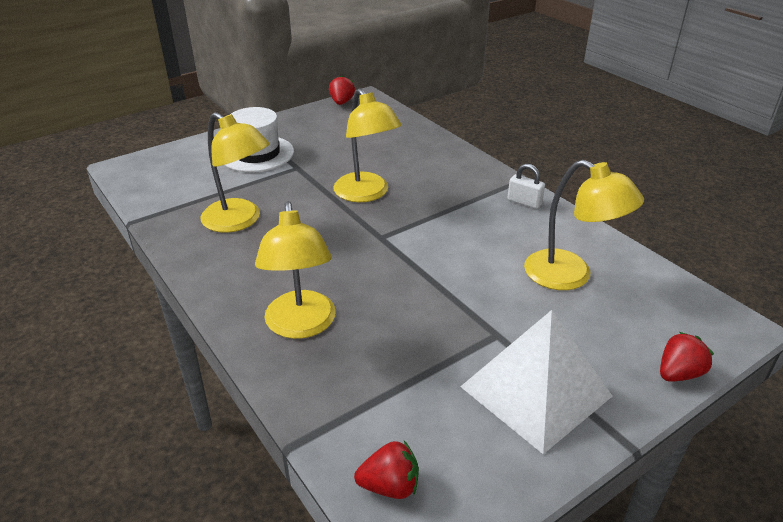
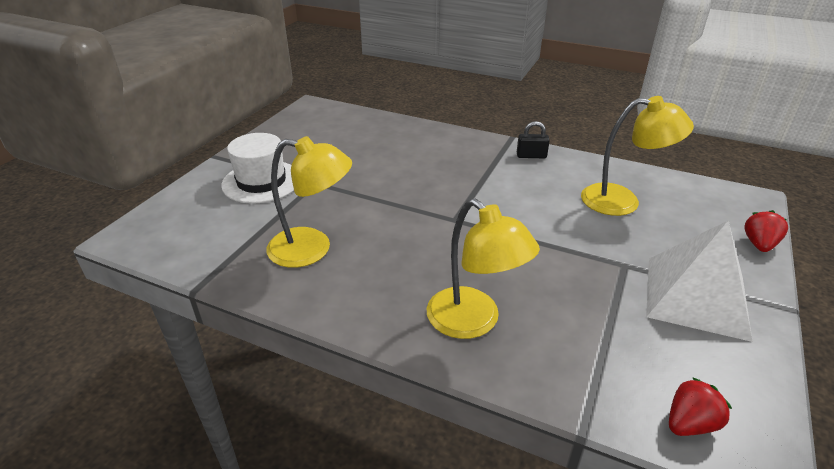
camera: 30 degrees left, 0 degrees up
red strawberry [329,75,355,105] -> none
yellow lamp [333,88,402,202] -> none
white padlock [507,164,545,209] -> black padlock [517,121,550,158]

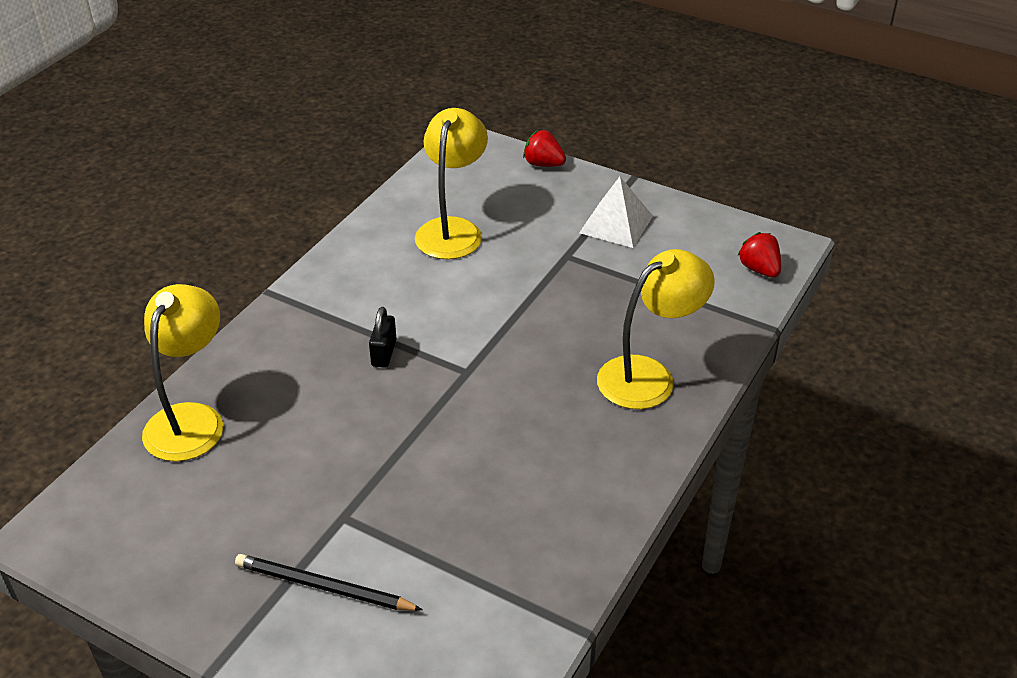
camera: 85 degrees left, 5 degrees up
white hat [221,133,294,204] -> black pencil [235,554,423,611]
yellow lamp [266,136,352,268] -> yellow lamp moved to [142,284,223,462]
black padlock [517,121,550,158] -> black padlock moved to [369,307,397,368]
white pyramid [646,220,753,342] -> white pyramid [579,177,653,248], size x0.65

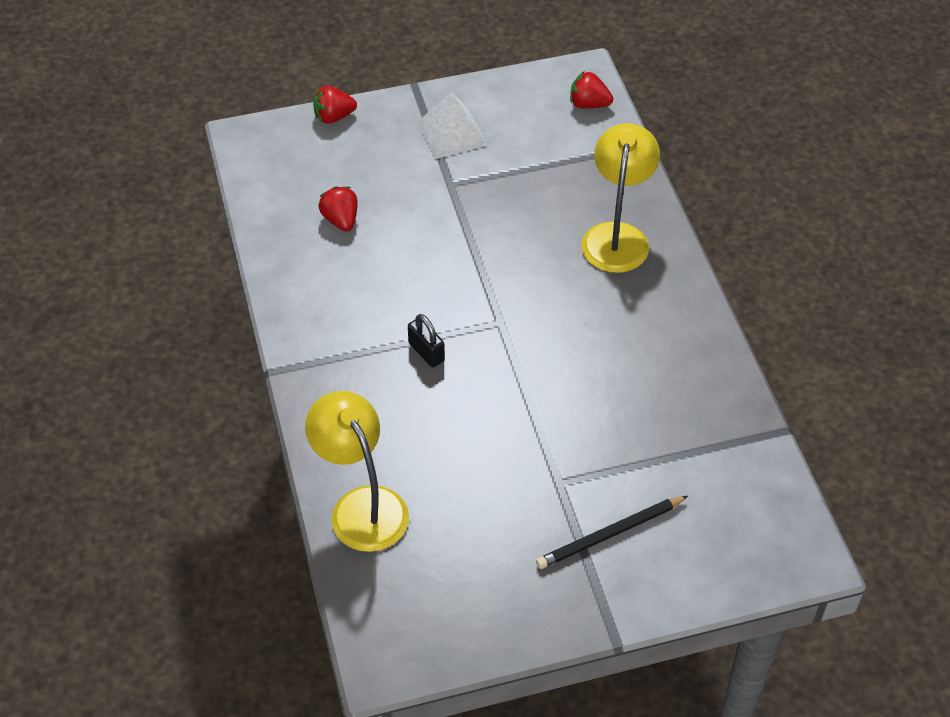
camera: 45 degrees left, 10 degrees up
yellow lamp [415,108,488,259] -> red strawberry [319,186,358,232]

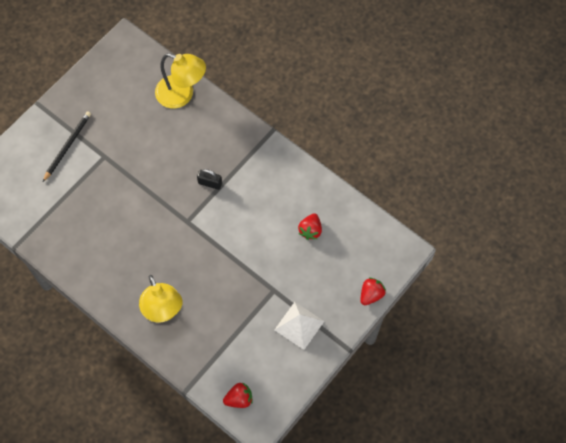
camera: 145 degrees right, 15 degrees up
red strawberry [319,186,358,232] -> red strawberry turned 75 degrees clockwise [298,213,322,240]

